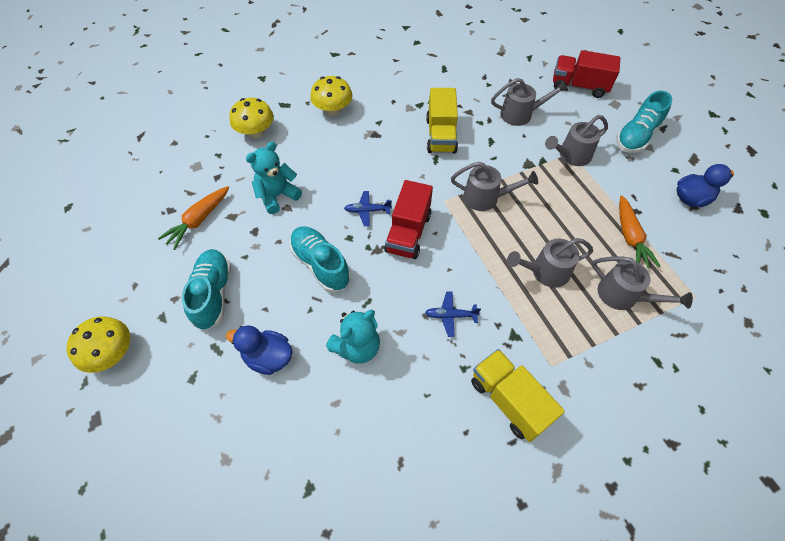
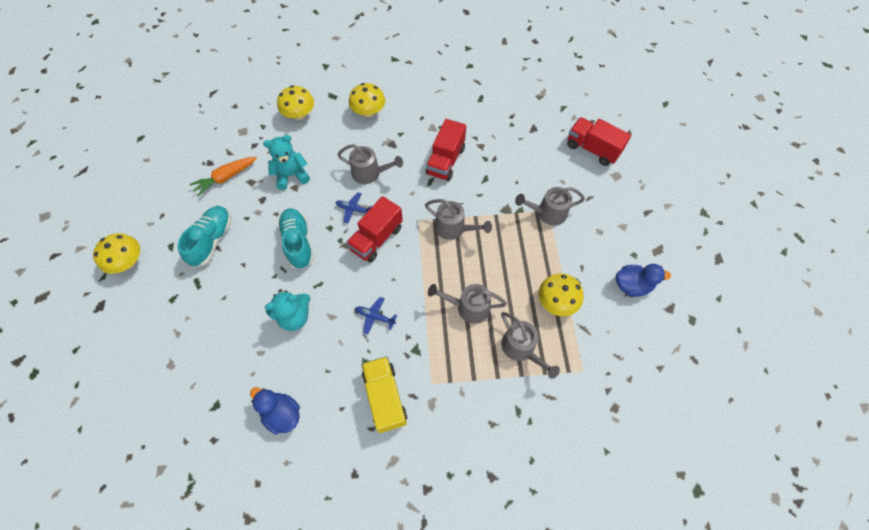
camera: 20 degrees right, 5 degrees up
blue duck [226,325,293,375] -> blue duck moved to [250,387,300,435]
yellow truck [426,88,458,153] -> red truck [426,119,466,181]
grey watering can [491,78,568,126] -> grey watering can moved to [338,144,403,184]
turquoise shoe [616,91,672,153] -> none
orange carrot [619,195,661,268] -> yellow mushroom [539,274,584,316]

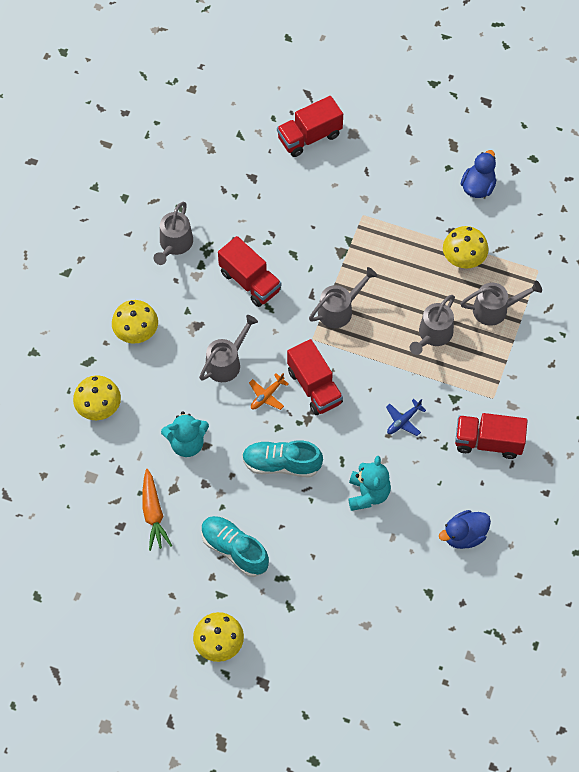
camera: 65 degrees left, 0 degrees up
turquoise teddy bear [263,135,310,190] -> turquoise teddy bear turned 105 degrees counterclockwise [161,411,209,457]
blue plane [335,192,372,223] -> orange plane [249,373,288,410]
yellow truck [361,356,407,433] -> red truck [455,413,528,459]
grey watering can [515,187,585,226] -> grey watering can moved to [154,202,193,265]

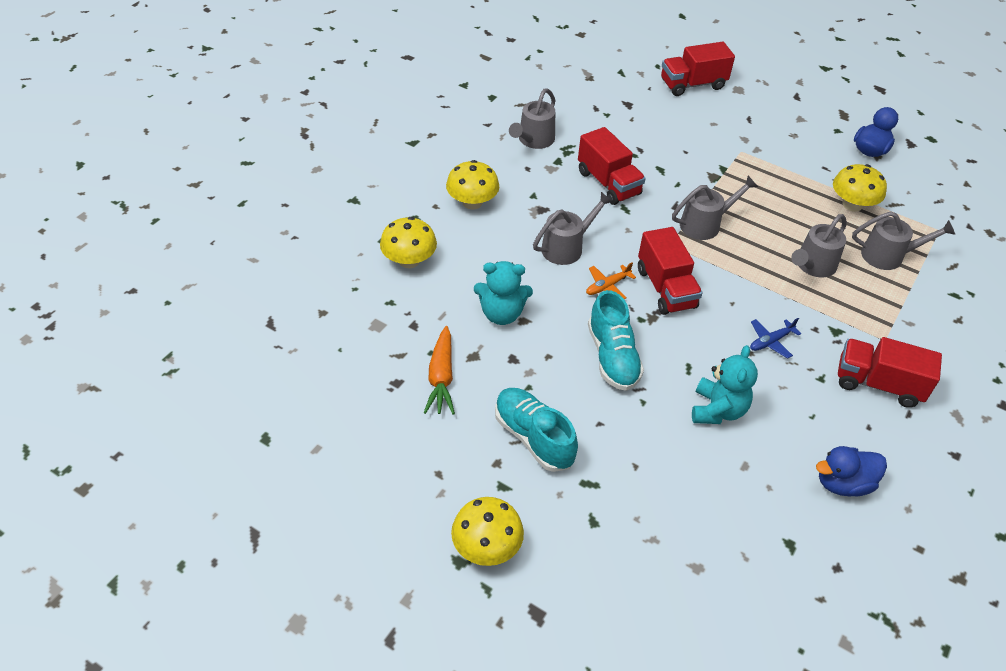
camera: 10 degrees right, 15 degrees down
turquoise shoe [242,440,323,477] -> turquoise shoe turned 120 degrees counterclockwise [588,290,644,391]

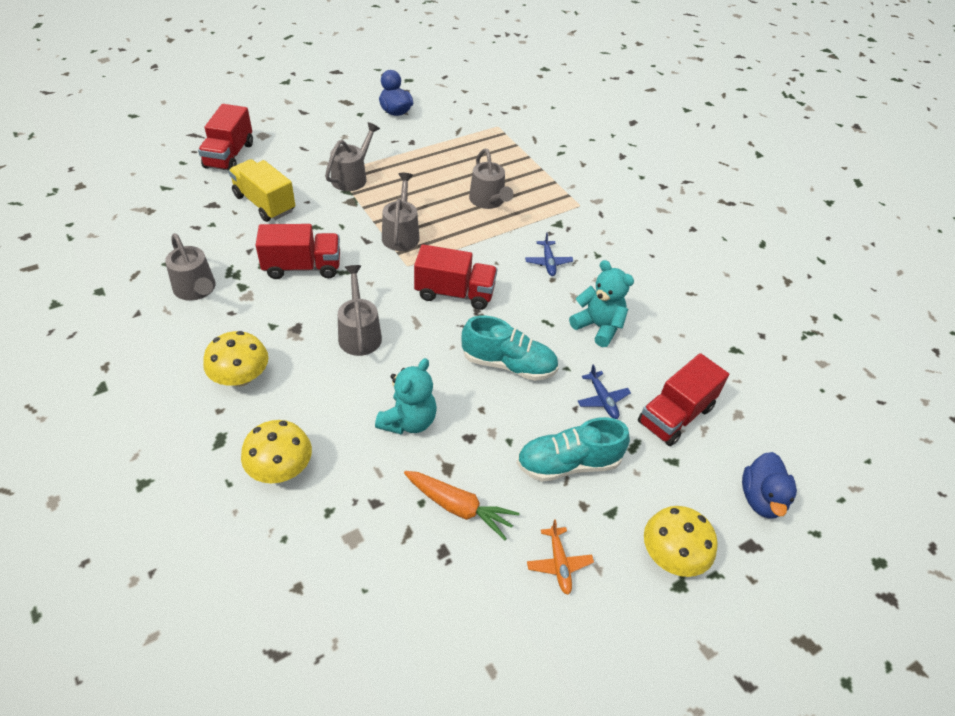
camera: 65 degrees left, 0 degrees up
orange plane [586,262,636,299] -> orange plane moved to [527,519,594,595]
blue duck [816,446,887,496] -> blue duck moved to [742,452,797,519]
yellow mushroom [833,164,887,212] -> none
red truck [838,337,942,408] -> red truck moved to [638,353,729,446]
grey watering can [852,211,955,270] -> grey watering can moved to [325,122,380,191]
none -> yellow truck [228,159,295,222]
none -> blue plane [578,364,631,419]

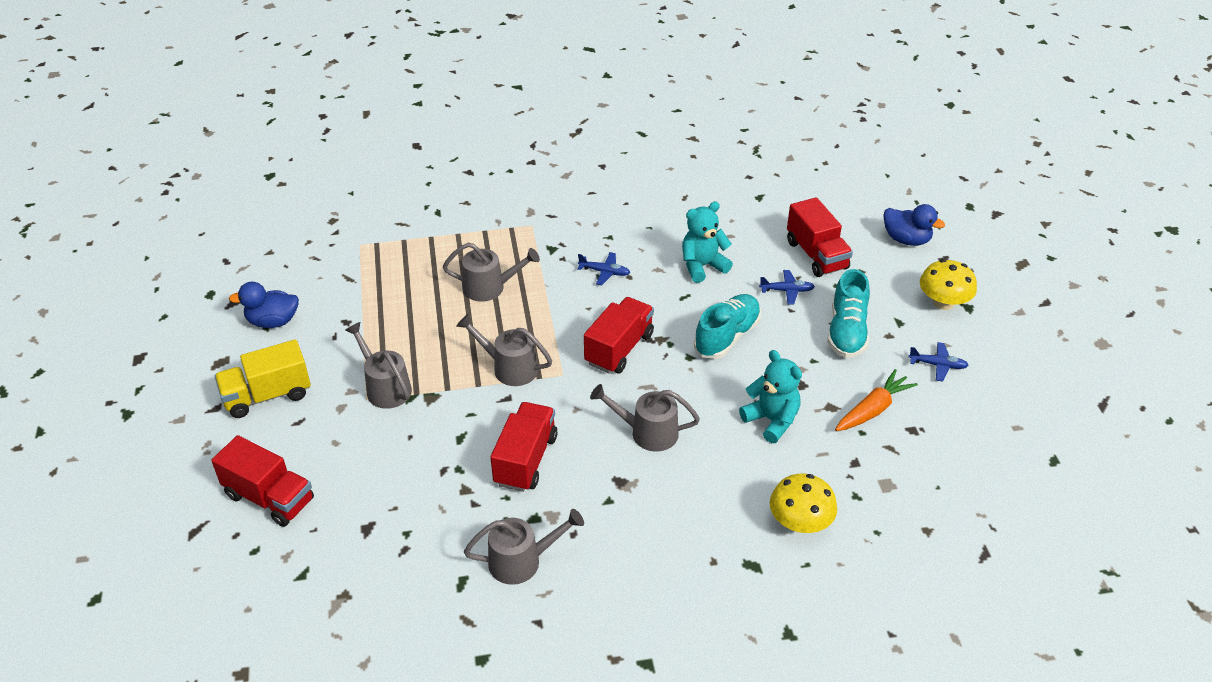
camera: 65 degrees left, 5 degrees down
yellow mushroom [203,331,268,387] -> none
yellow truck [228,159,295,222] -> yellow truck moved to [215,339,311,418]
orange plane [527,519,594,595] -> blue plane [908,342,969,382]

